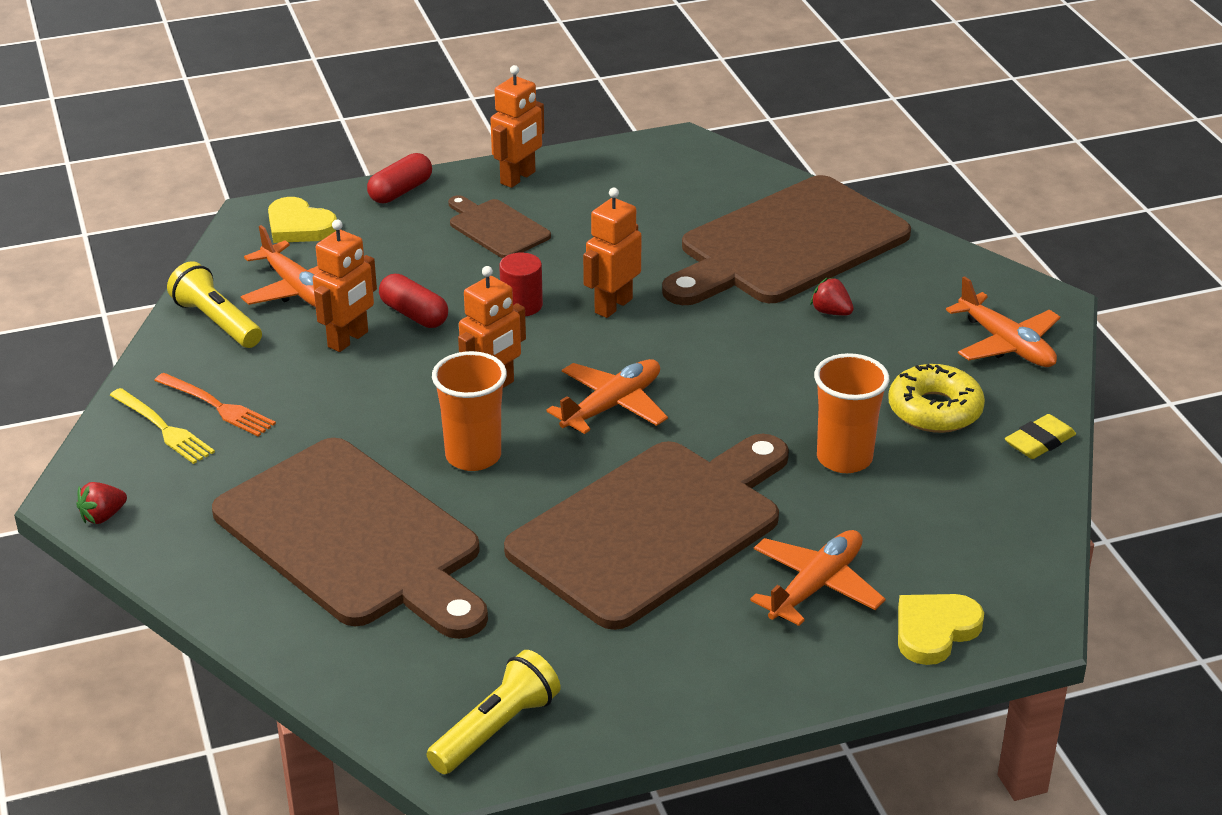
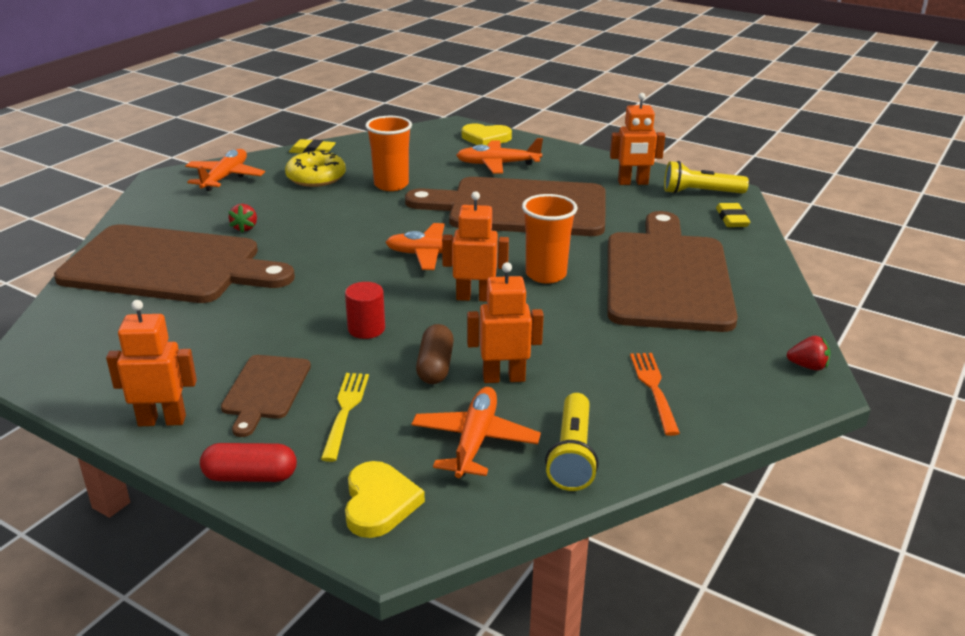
camera: 130 degrees left, 5 degrees down
yellow fork [110,388,215,464] -> yellow fork moved to [321,373,369,462]
red capsule [379,274,448,328] -> brown capsule [416,324,454,384]
orange robot [583,188,642,318] -> orange robot moved to [610,93,665,185]
none -> yellow eraser [716,203,750,227]

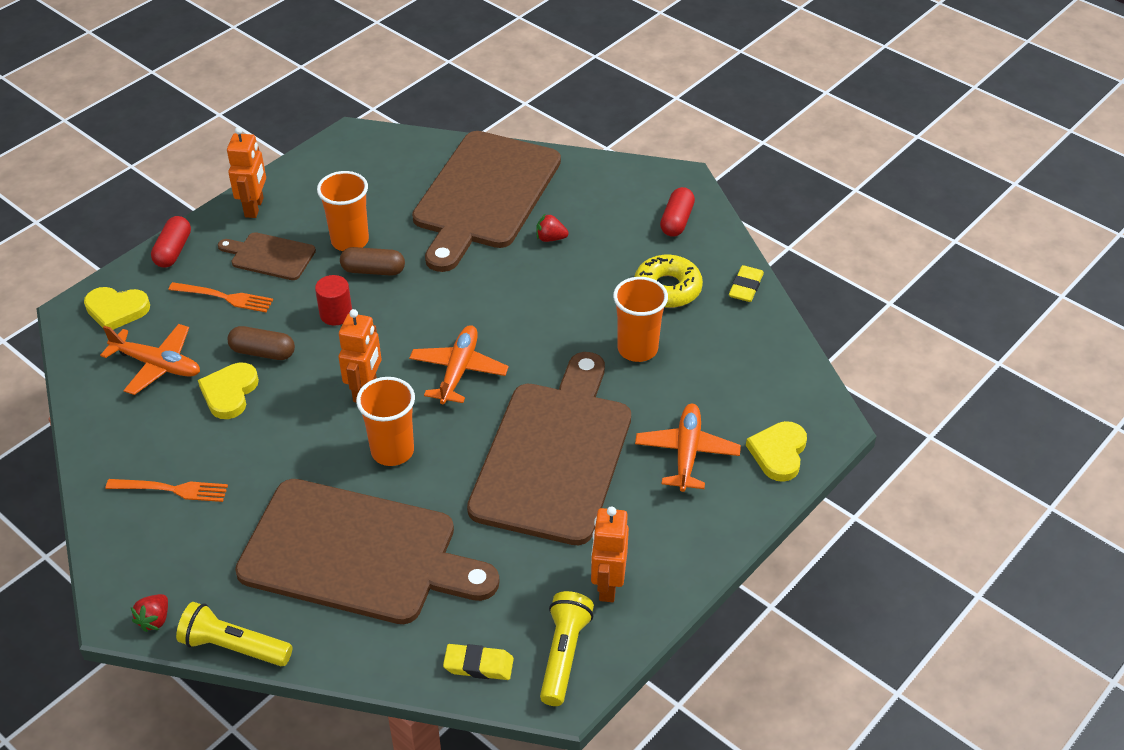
camera: 100 degrees right, 15 degrees up
orange plane [185,149,265,191] -> red capsule [660,187,695,237]
yellow fork [321,373,369,462] -> orange fork [168,282,273,312]
orange robot [467,262,544,383] -> yellow heart [198,363,259,419]
yellow flashlight [545,393,599,491] -> yellow flashlight moved to [176,602,292,666]
none -> orange cup [317,171,369,251]
none -> brown capsule [340,247,405,276]

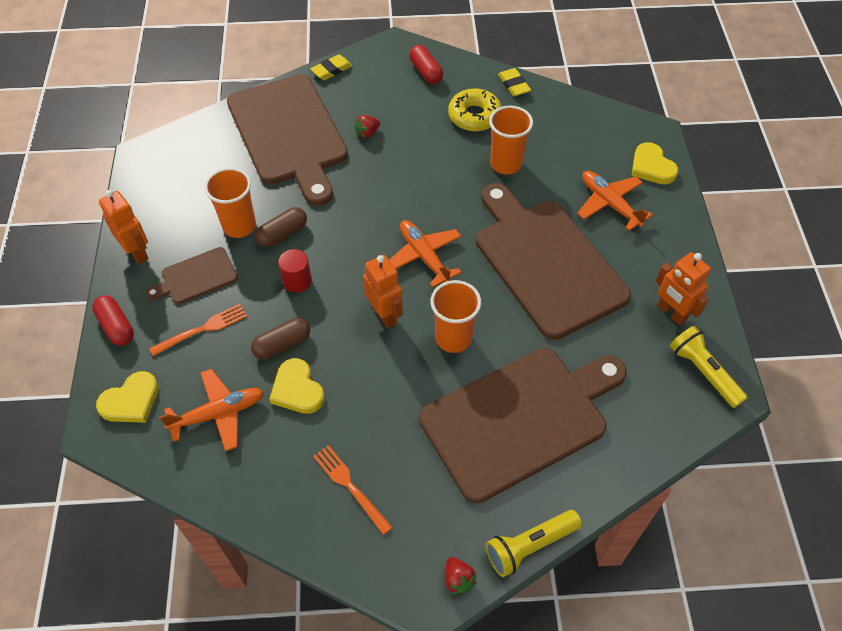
camera: 45 degrees left, 10 degrees up
orange fork [106,479,228,502] -> orange fork turned 90 degrees counterclockwise [313,445,393,535]
yellow eraser [443,644,514,680] -> yellow eraser moved to [311,54,353,80]

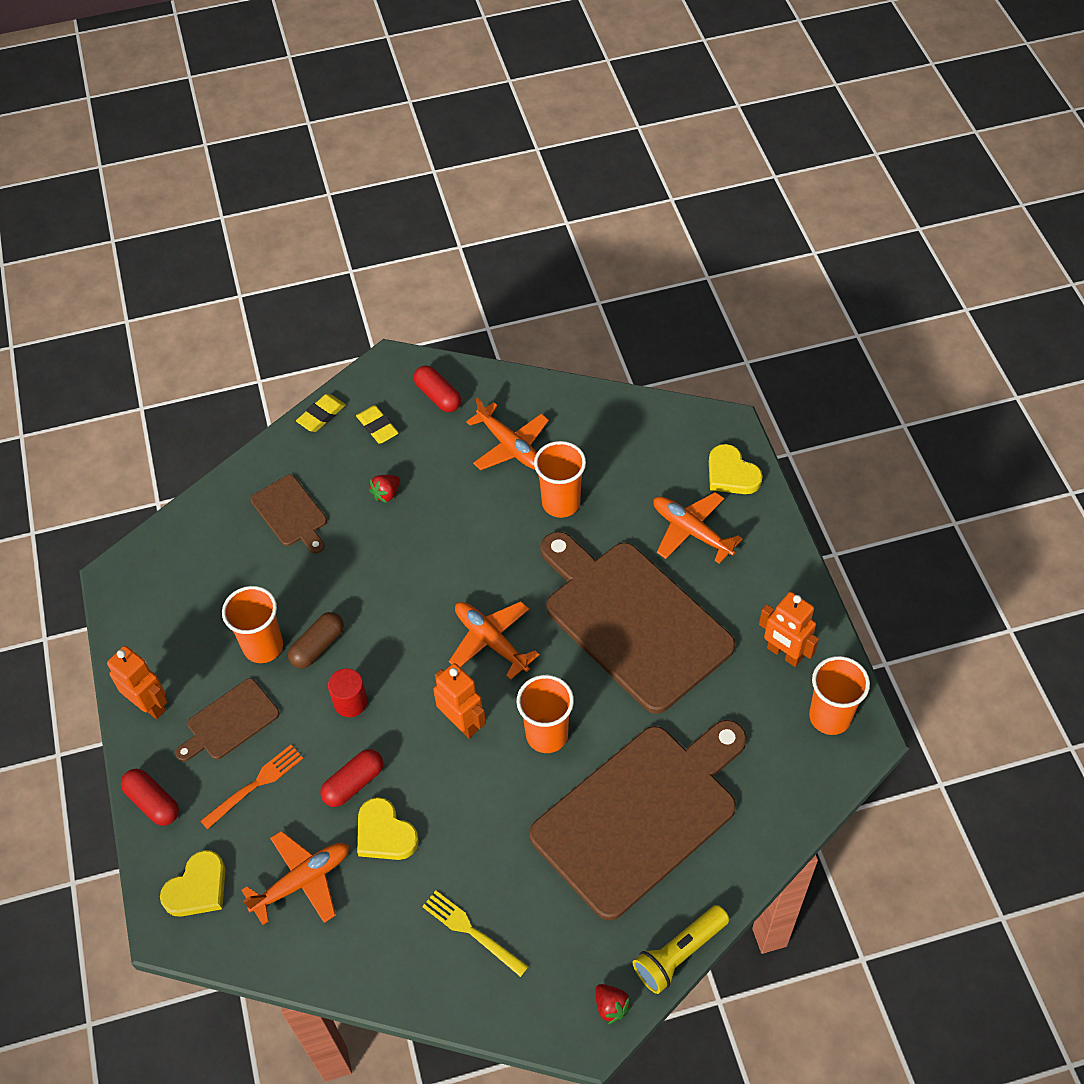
camera: 10 degrees left, 0 degrees up
brown cutting board [227,74,348,206] -> brown cutting board [250,475,327,553], size x0.46
brown capsule [251,318,310,359] -> red capsule [320,749,383,807]
orange fork [313,445,393,535] -> yellow fork [422,891,529,977]
yellow donut [448,88,502,131] -> orange plane [466,398,549,470]
yellow eraser [498,68,531,96] -> yellow eraser moved to [356,405,399,444]
yellow flashlight [670,326,748,408] -> orange cup [809,656,870,735]

